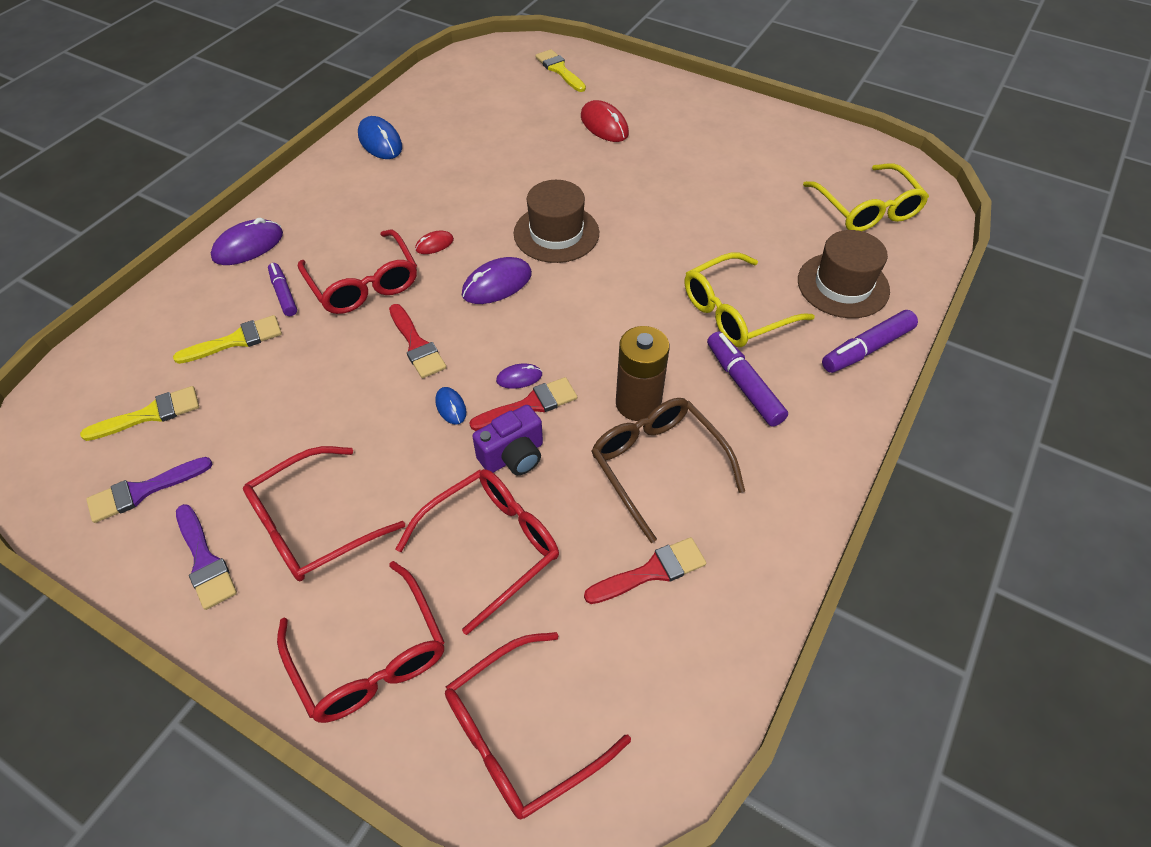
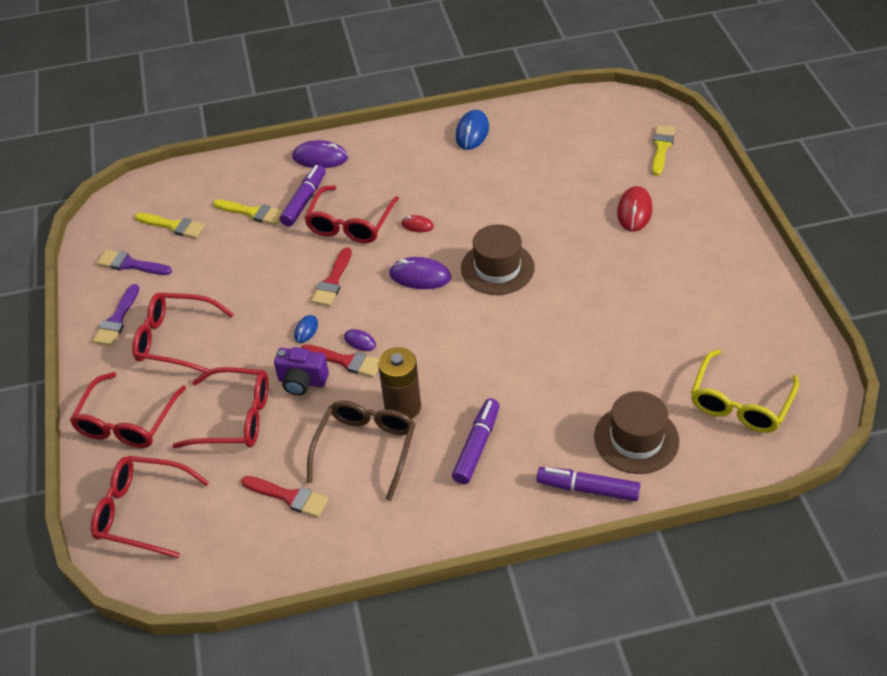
camera: 50 degrees right, 5 degrees down
purple marker [268,263,297,316] -> purple marker [280,165,326,227], size x1.52
yellow glasses [685,252,815,347] -> none

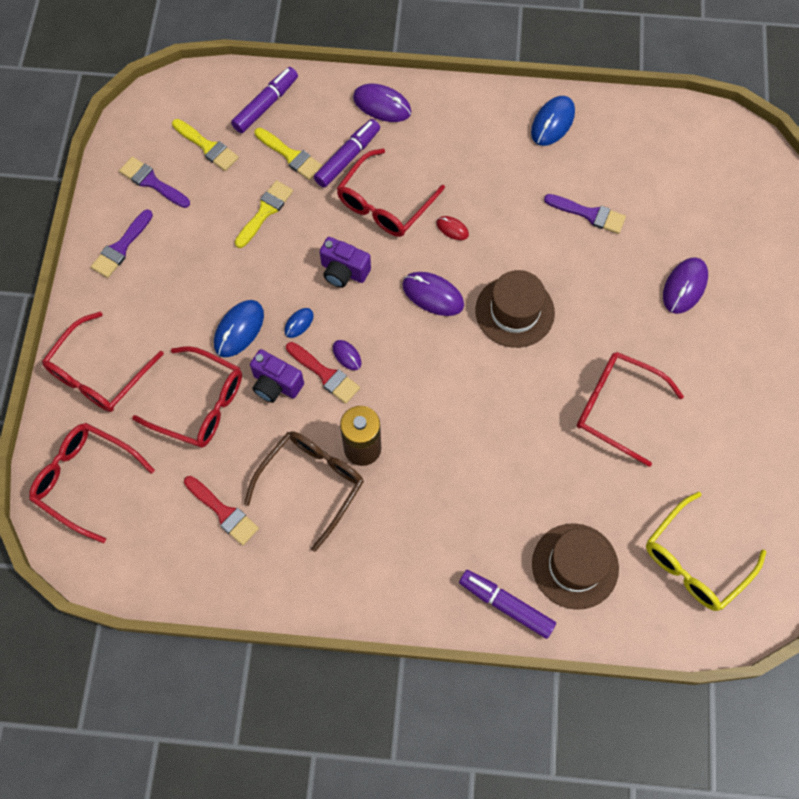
camera: 15 degrees right, 20 degrees up
red glasses [132,293,234,373] -> red glasses moved to [577,352,684,467]
red brush [311,247,352,306] -> purple camera [320,237,371,288]
purple marker [452,398,500,484] -> purple marker moved to [231,67,298,133]
red mouse [617,186,652,232] -> purple mouse [663,257,708,314]
yellow brush [652,125,675,176] -> yellow brush moved to [235,180,293,248]
none -> blue mouse [214,300,264,357]
none -> purple brush [544,194,626,234]

